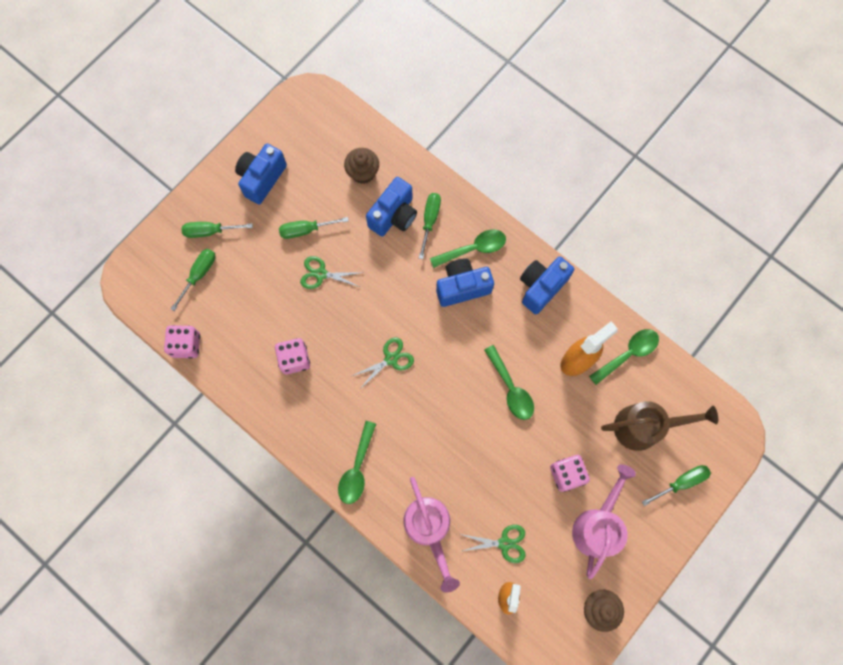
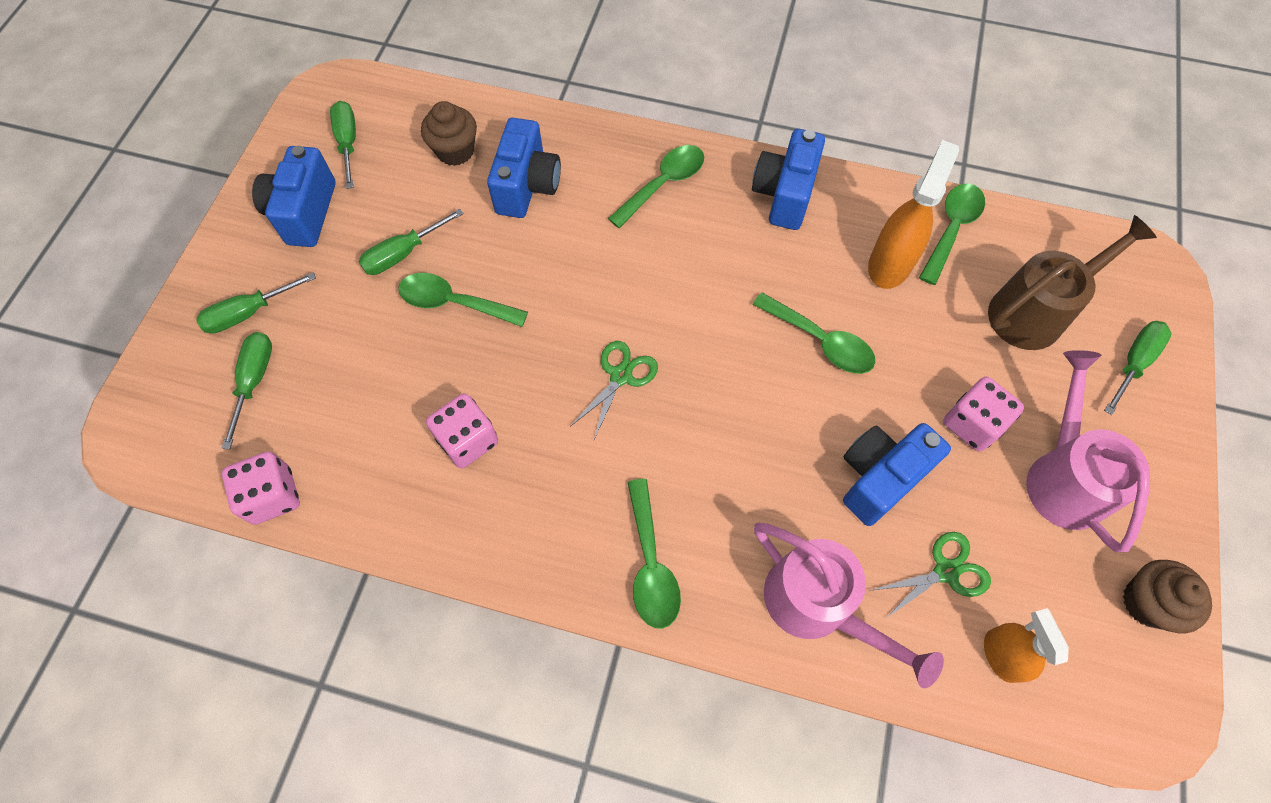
camera: 25 degrees left, 10 degrees down
green scissors [300,256,360,289] -> green spoon [398,273,528,327]
green screwdriver [419,193,441,259] -> green screwdriver moved to [330,101,356,189]
blue camera [436,259,494,307] -> blue camera moved to [843,423,951,526]

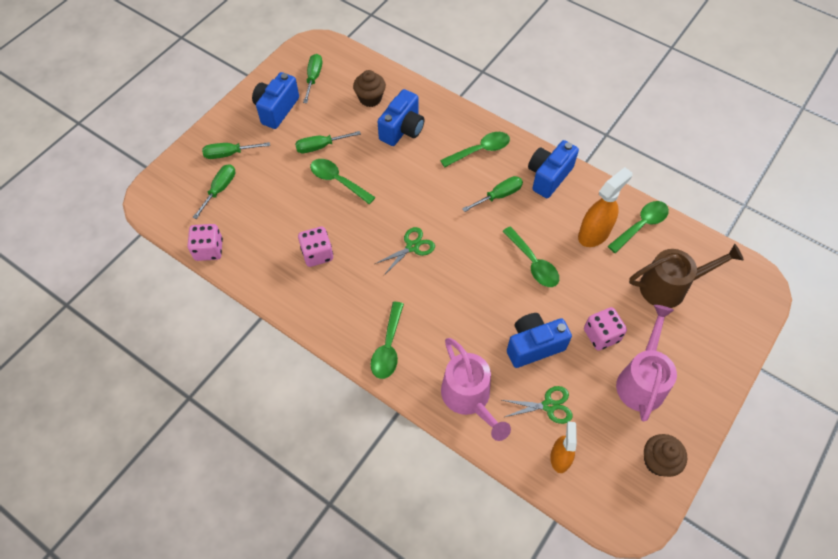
camera: 20 degrees right, 5 degrees down
green screwdriver [1104,321,1171,415] -> green screwdriver moved to [462,176,523,212]

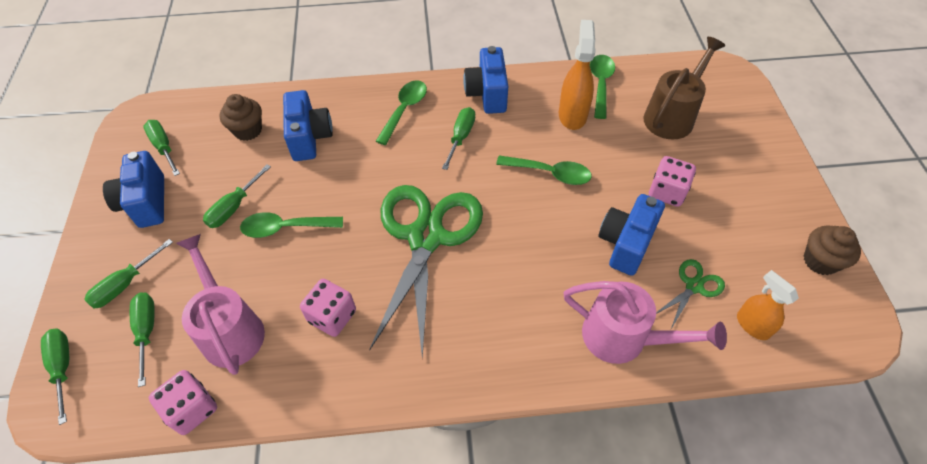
camera: 40 degrees left, 5 degrees down
green spoon [371,302,404,379] -> none
green scissors [375,227,435,275] -> green scissors [369,185,483,359], size x2.37
pink watering can [616,305,677,422] -> pink watering can moved to [176,234,265,375]
none -> green screwdriver [41,328,69,425]

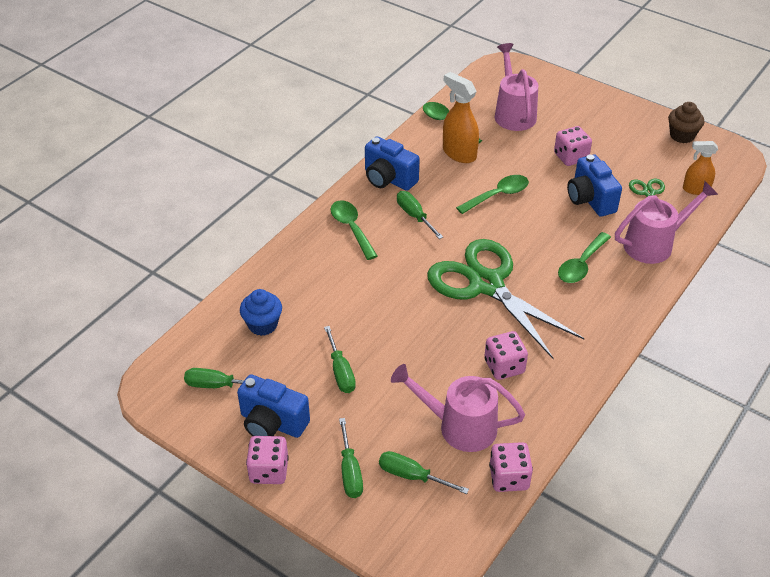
camera: 50 degrees left, 10 degrees down
green screwdriver [41,328,69,425] -> none
brown cupcake [219,94,262,141] -> blue cupcake [240,289,282,336]
green spoon [240,212,343,238] -> green spoon moved to [558,232,611,283]
blue camera [283,90,333,161] -> none
brown watering can [644,37,726,139] -> pink watering can [495,43,538,131]
none -> pink dice [246,436,289,484]

